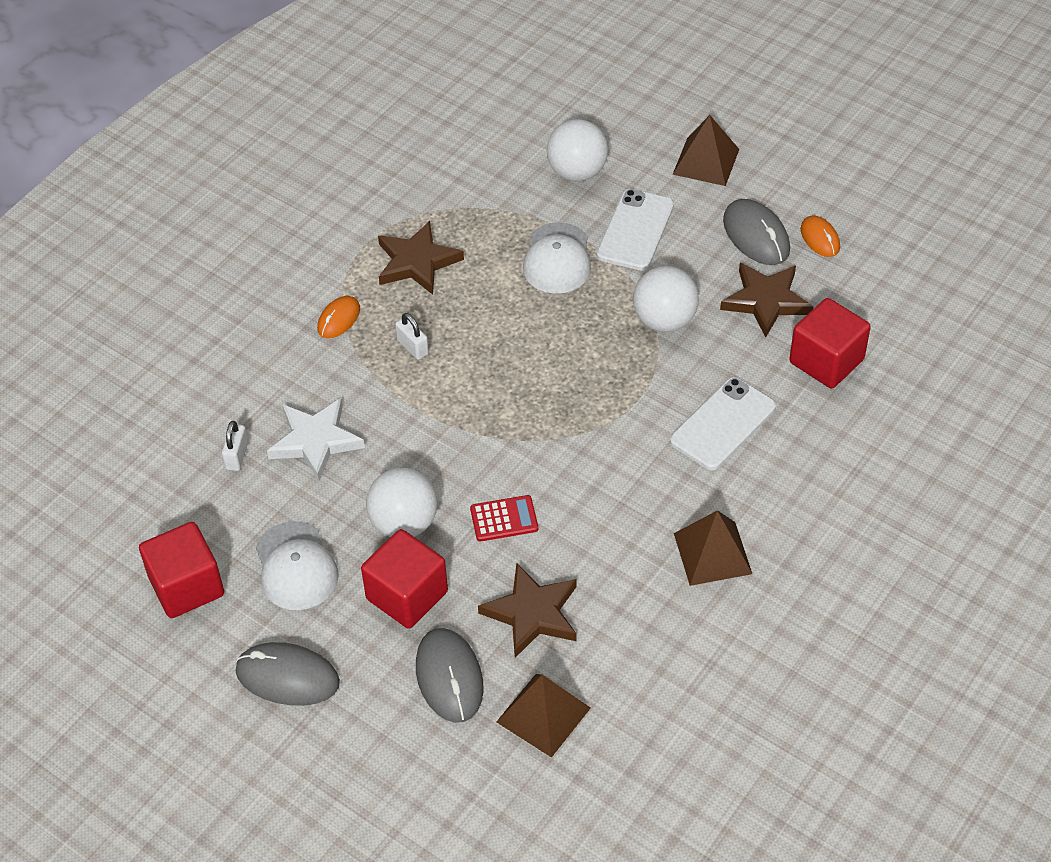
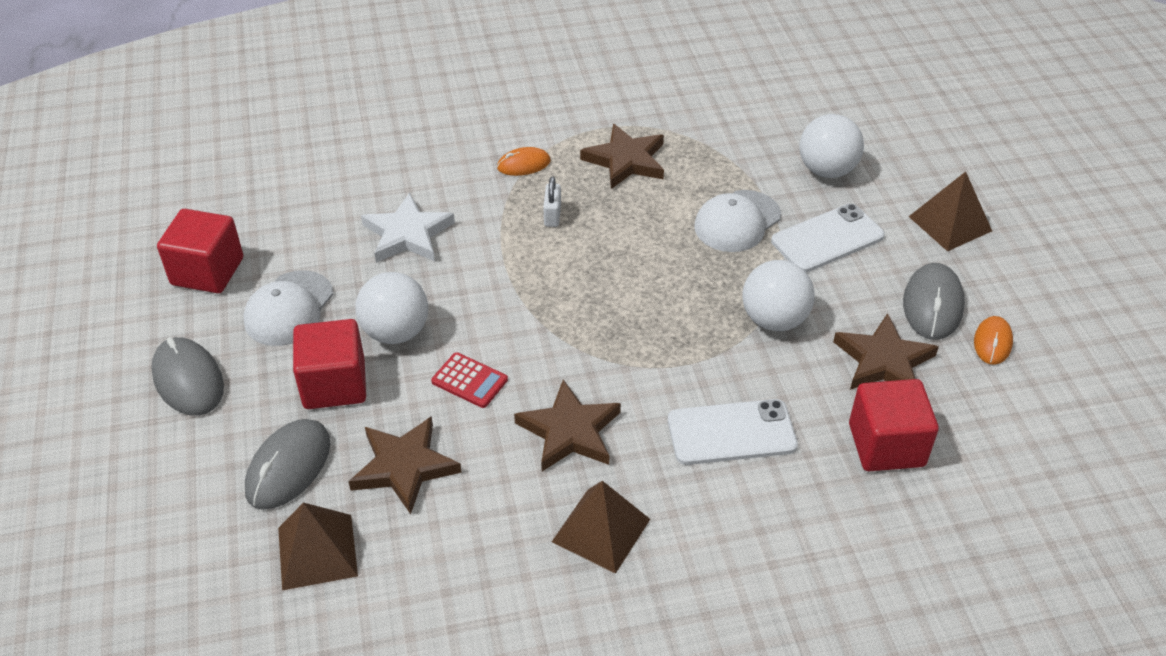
camera: 40 degrees right, 5 degrees down
white padlock [222,421,248,471] -> none
none -> brown star [514,380,621,471]

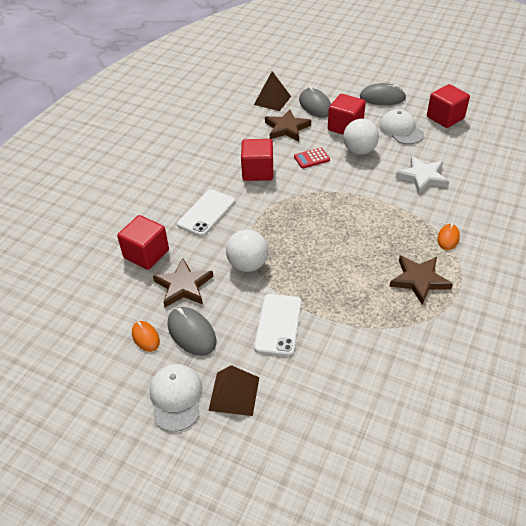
camera: 130 degrees right, 0 degrees up
brown star [514,380,621,471] -> red cube [241,139,273,181]
white padlock [543,177,561,227] -> none
brown pyramid [552,481,650,574] -> none
white cap [694,190,781,252] -> white cap moved to [150,364,202,432]
white ball [800,114,864,178] -> none

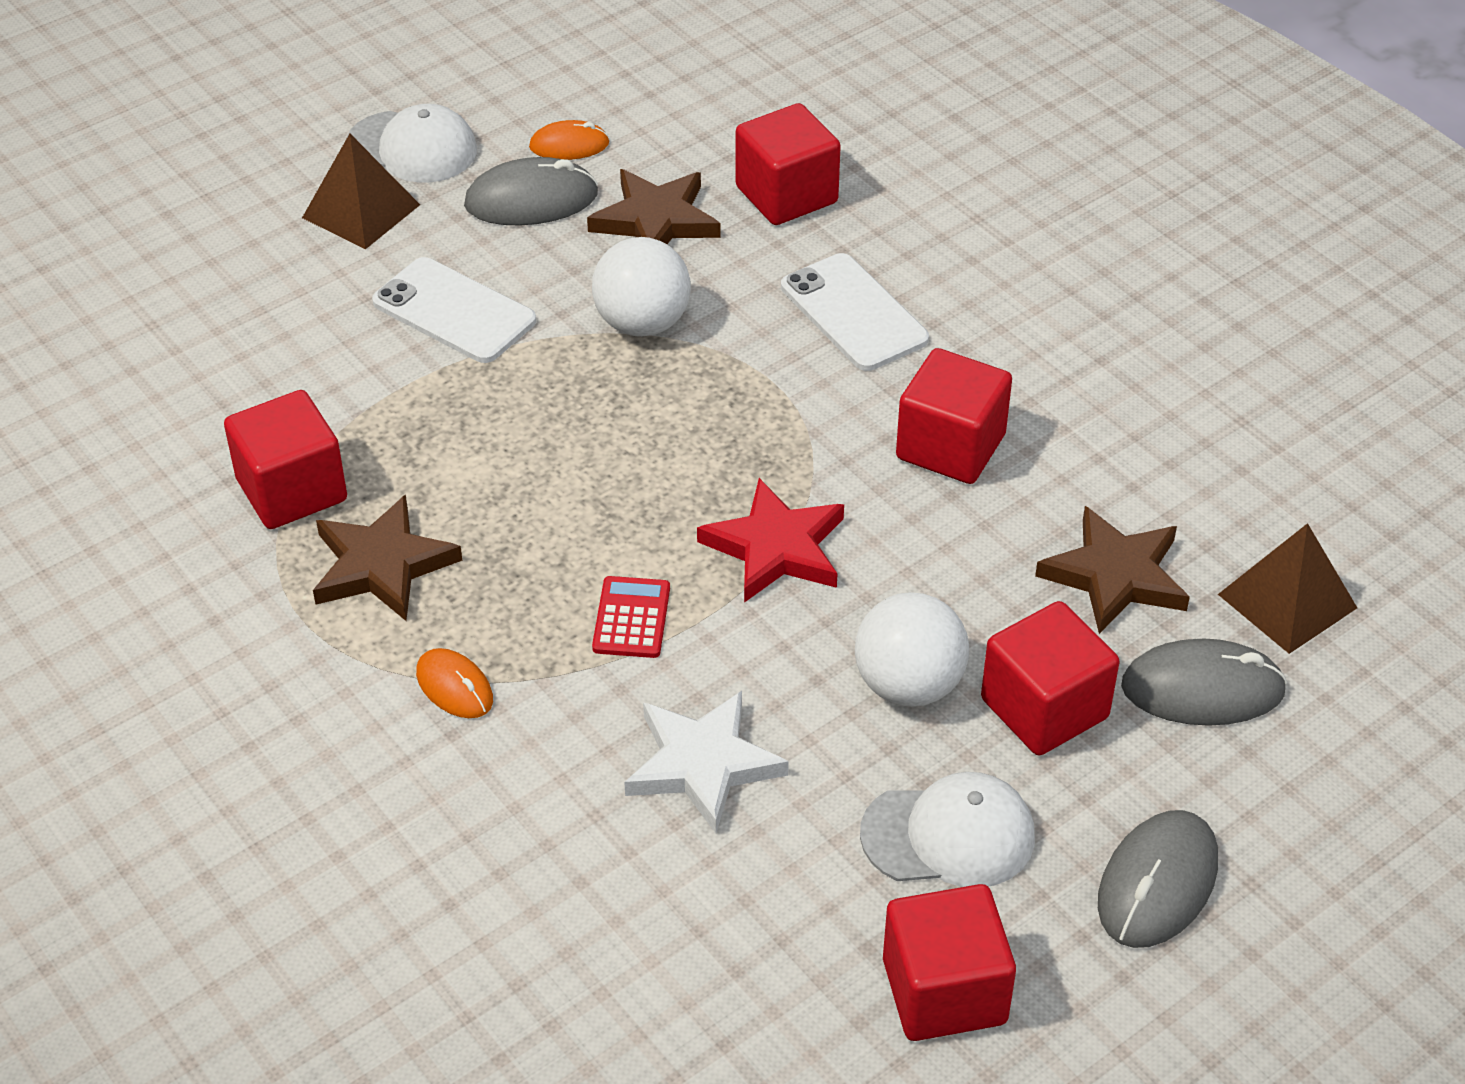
camera: 115 degrees right, 0 degrees up
red calculator [294,148,330,169] -> red calculator moved to [592,576,670,658]
none -> red cube [224,390,347,529]
none -> red star [697,478,844,603]

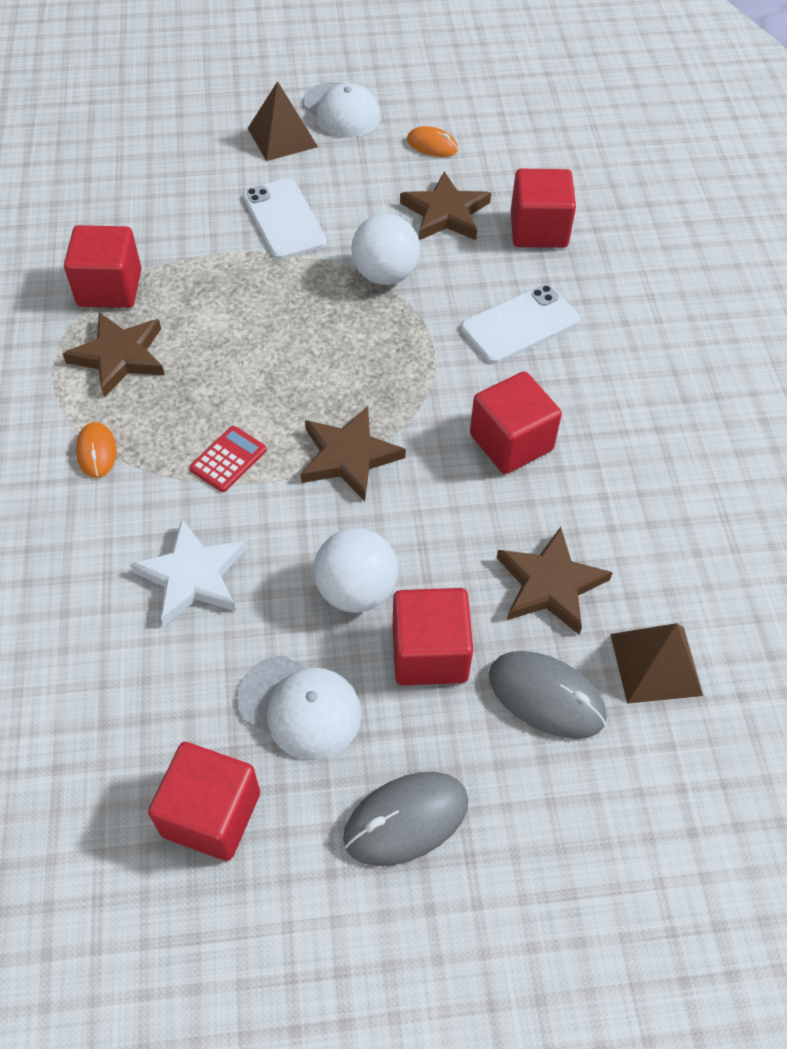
camera: 30 degrees right, 10 degrees up
grey mouse [464,157,598,225] -> none
red star [697,478,844,603] -> brown star [301,406,406,501]
white phone [781,253,929,371] -> white phone turned 60 degrees clockwise [461,285,580,364]

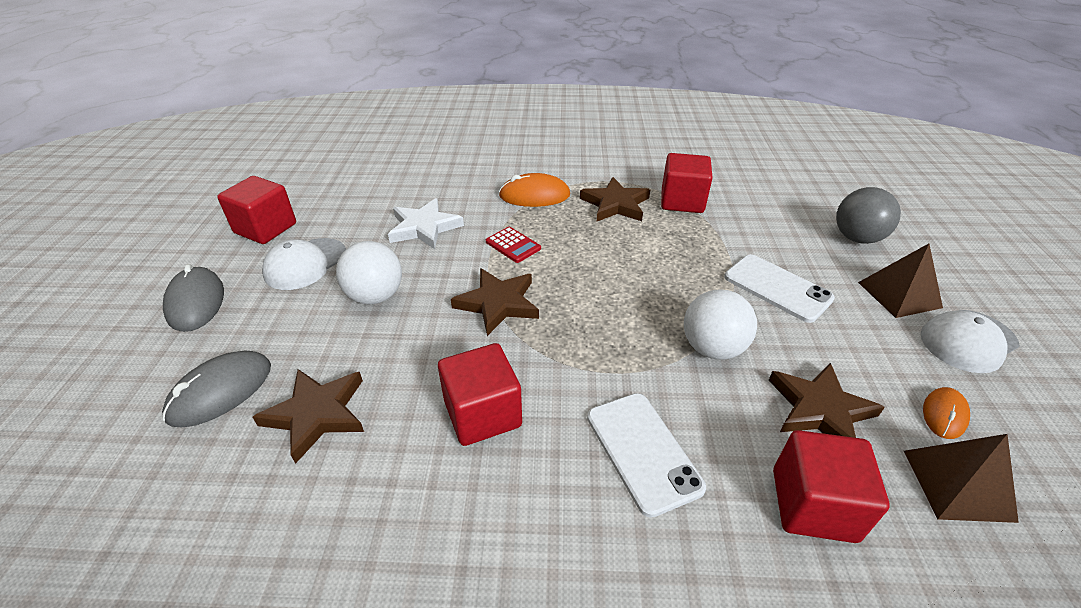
camera: 100 degrees right, 15 degrees down
orange mouse [76,422,117,478] -> orange mouse [499,173,570,207], size x1.64
white phone [243,178,327,260] -> white phone turned 60 degrees clockwise [724,254,835,323]
red cube [393,588,473,685] -> none
brown pyramid [610,623,703,704] -> brown pyramid moved to [904,434,1019,523]
none -> grey ball [836,187,901,244]

